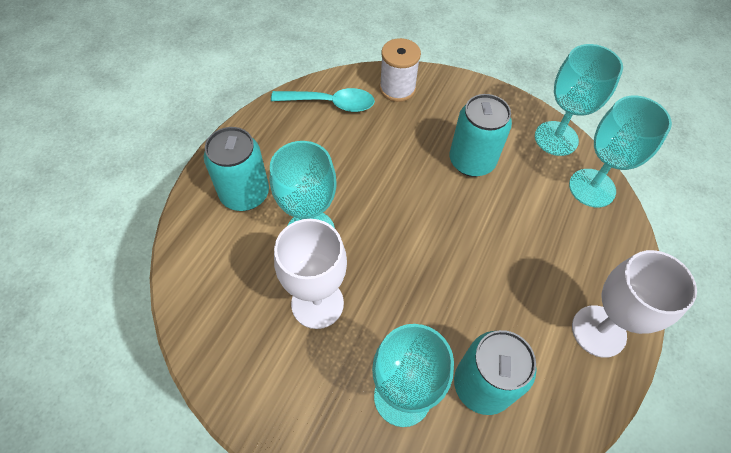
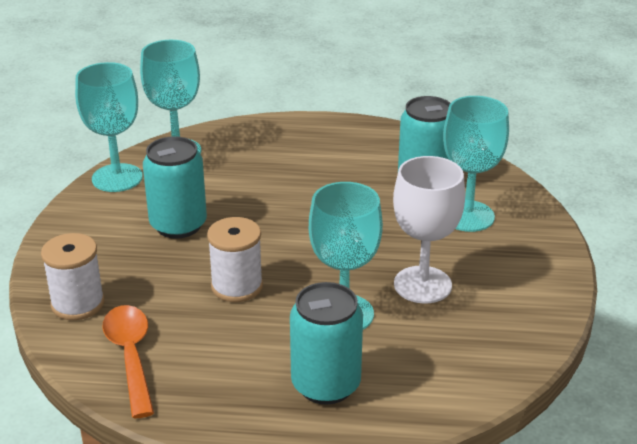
camera: 110 degrees left, 25 degrees down
turquoise spoon [271,88,375,112] -> orange spoon [103,305,154,418]
white goblet [572,250,697,358] -> none
none -> white spool [207,217,263,302]

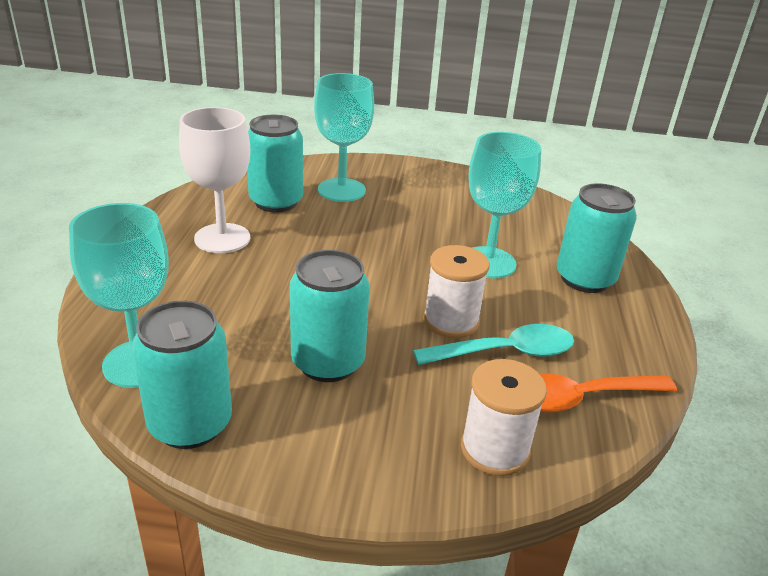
camera: 90 degrees left, 0 degrees up
turquoise goblet [75,62,143,192] -> turquoise can [132,301,232,449]
white goblet [393,156,465,304] -> white goblet moved to [179,107,250,253]
none -> turquoise spoon [413,324,574,365]

